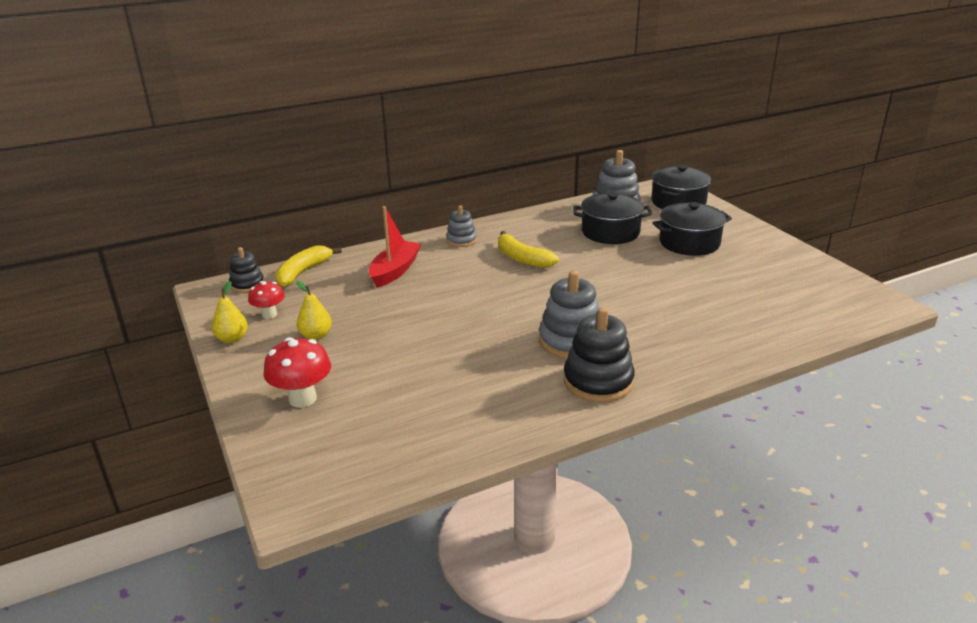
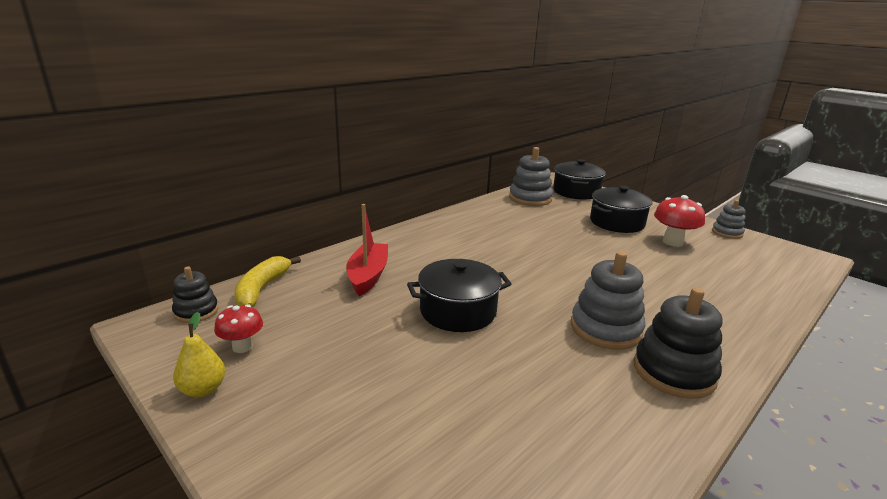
camera: 20 degrees left, 5 degrees down
red mushroom [263,337,331,408] -> red mushroom moved to [654,195,705,247]
yellow pear [296,281,332,340] -> none
grey stacking toy [446,205,477,247] -> grey stacking toy moved to [712,200,745,239]
yellow banana [498,231,559,268] -> none
black pot [573,192,652,244] -> black pot moved to [407,259,511,332]

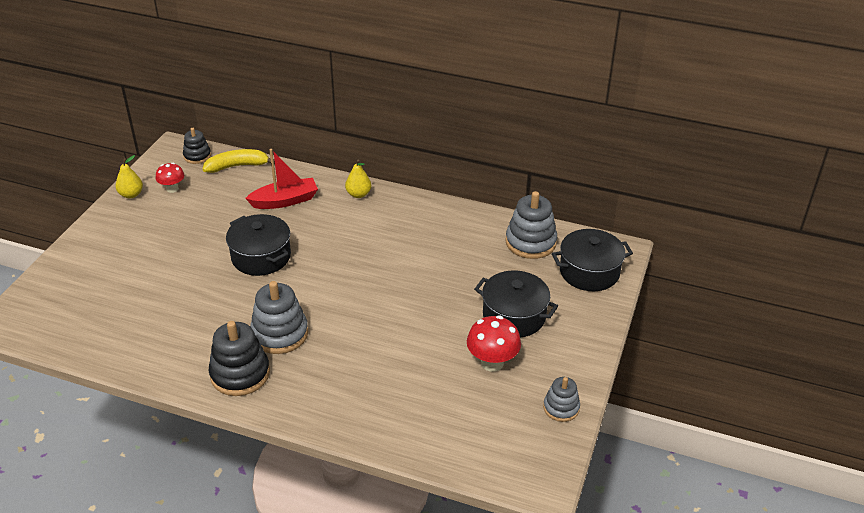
camera: 65 degrees right, 15 degrees up
none -> yellow pear [345,159,371,198]

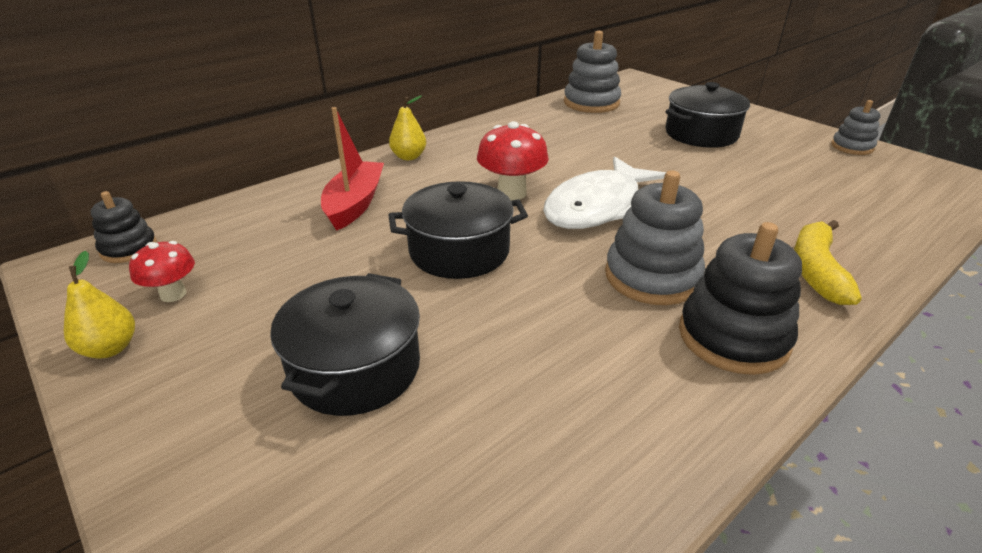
camera: 60 degrees left, 5 degrees down
yellow banana [203,149,275,173] -> yellow banana moved to [794,220,862,305]
red mushroom [467,315,521,372] -> red mushroom moved to [477,121,549,200]
black pot [552,229,633,291] -> black pot moved to [270,273,420,416]
none -> white fish [543,156,666,229]

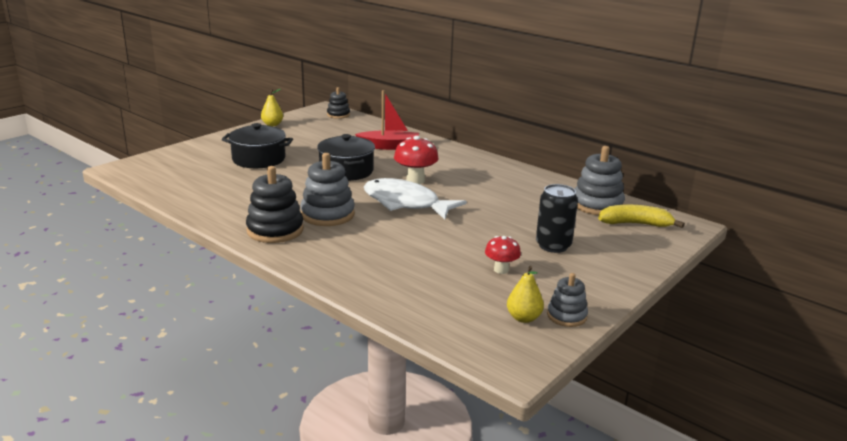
camera: 80 degrees right, 10 degrees down
red mushroom [129,241,195,302] -> red mushroom moved to [485,236,521,274]
yellow pear [389,96,426,160] -> yellow pear moved to [507,266,544,323]
black pot [665,82,750,148] -> black can [536,184,578,253]
yellow banana [794,220,862,305] -> yellow banana moved to [598,205,685,228]

